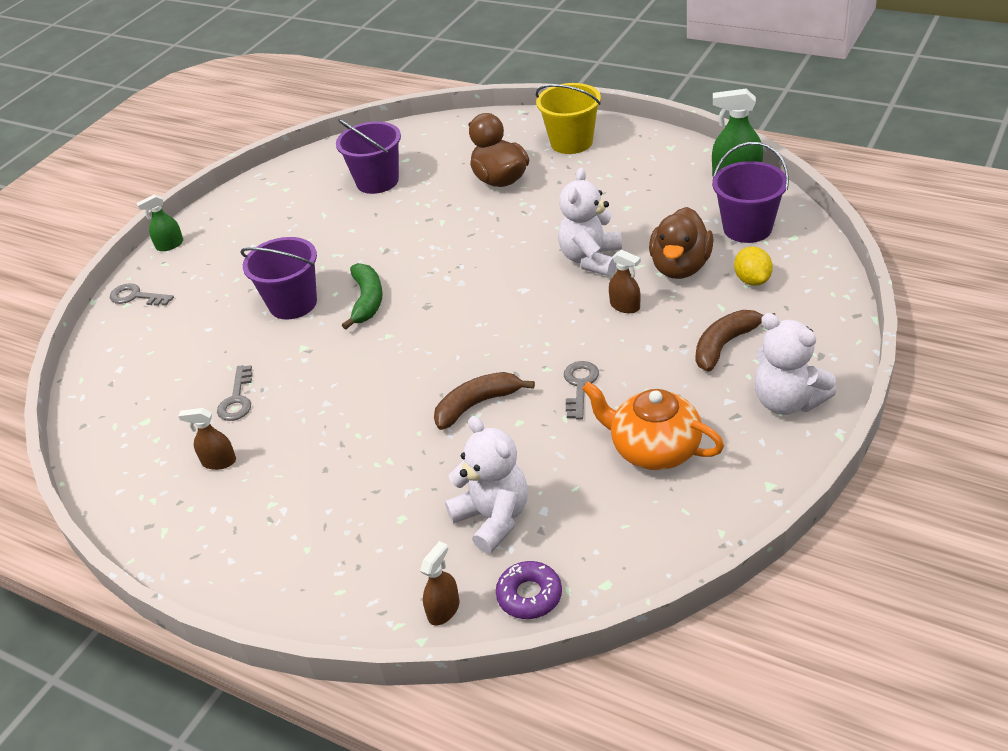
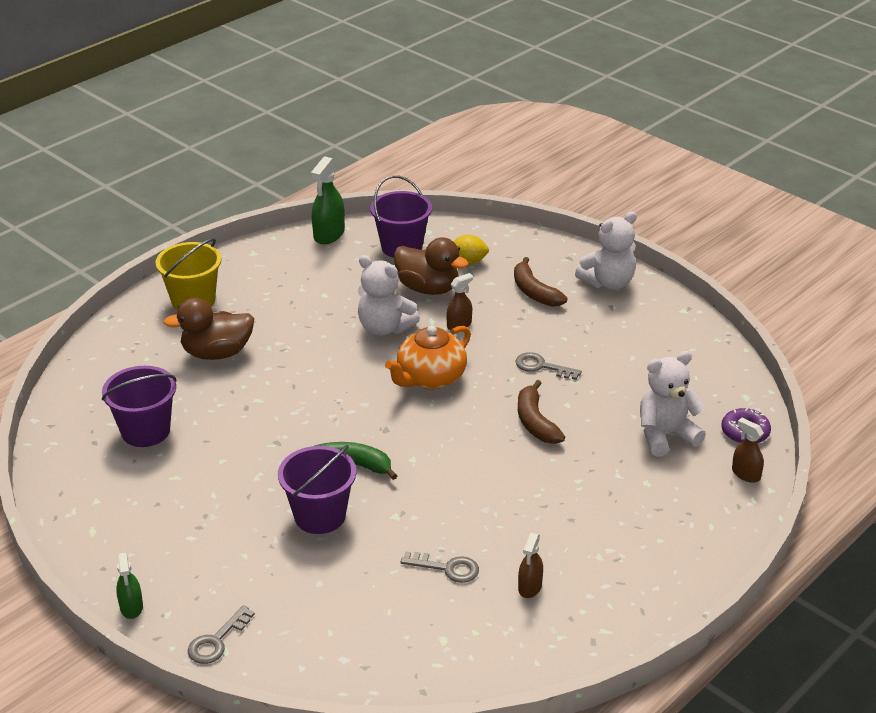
camera: 80 degrees left, 5 degrees down
orange teapot [582,381,724,470] -> orange teapot moved to [385,326,471,389]

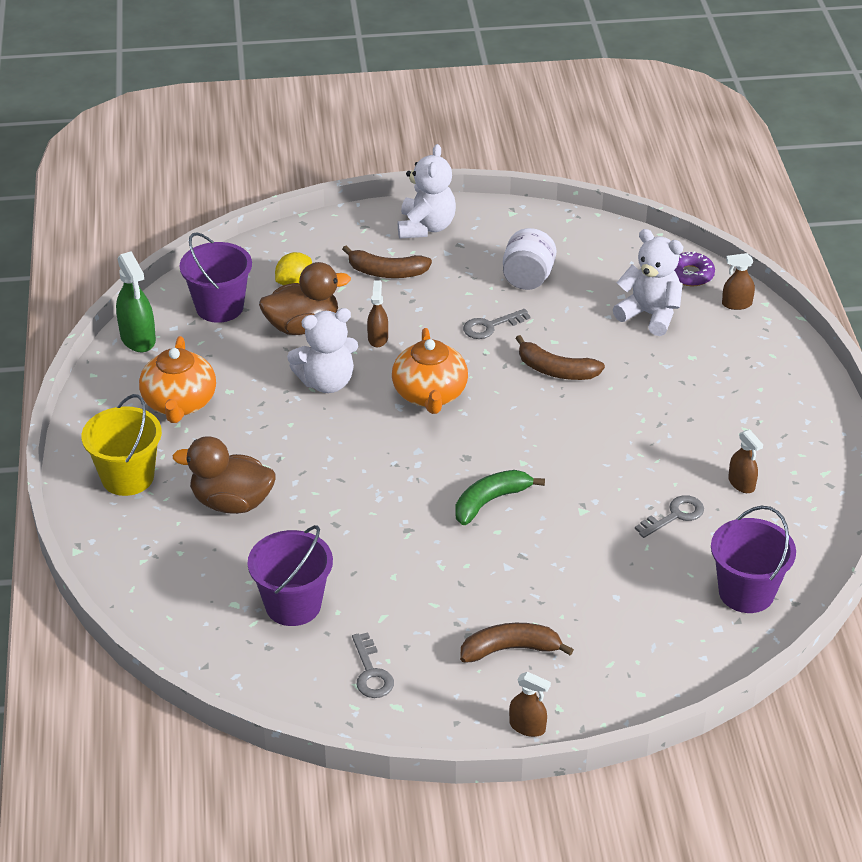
camera: 50 degrees left, 5 degrees up
green spray bottle [116,552,143,619] -> brown spray bottle [509,672,551,737]
brown duck [163,298,254,360] -> brown duck turned 75 degrees clockwise [173,436,276,514]
grey key [188,605,255,664] -> grey key moved to [352,632,394,698]
purple bucket [278,445,356,534] -> purple bucket moved to [711,506,796,613]
white teddy bear [640,351,706,457] -> white teddy bear turned 105 degrees clockwise [613,229,683,336]
none -> orange teapot [139,336,216,423]
none -> brown banana [460,623,574,663]
none -> white jar [503,228,556,290]

